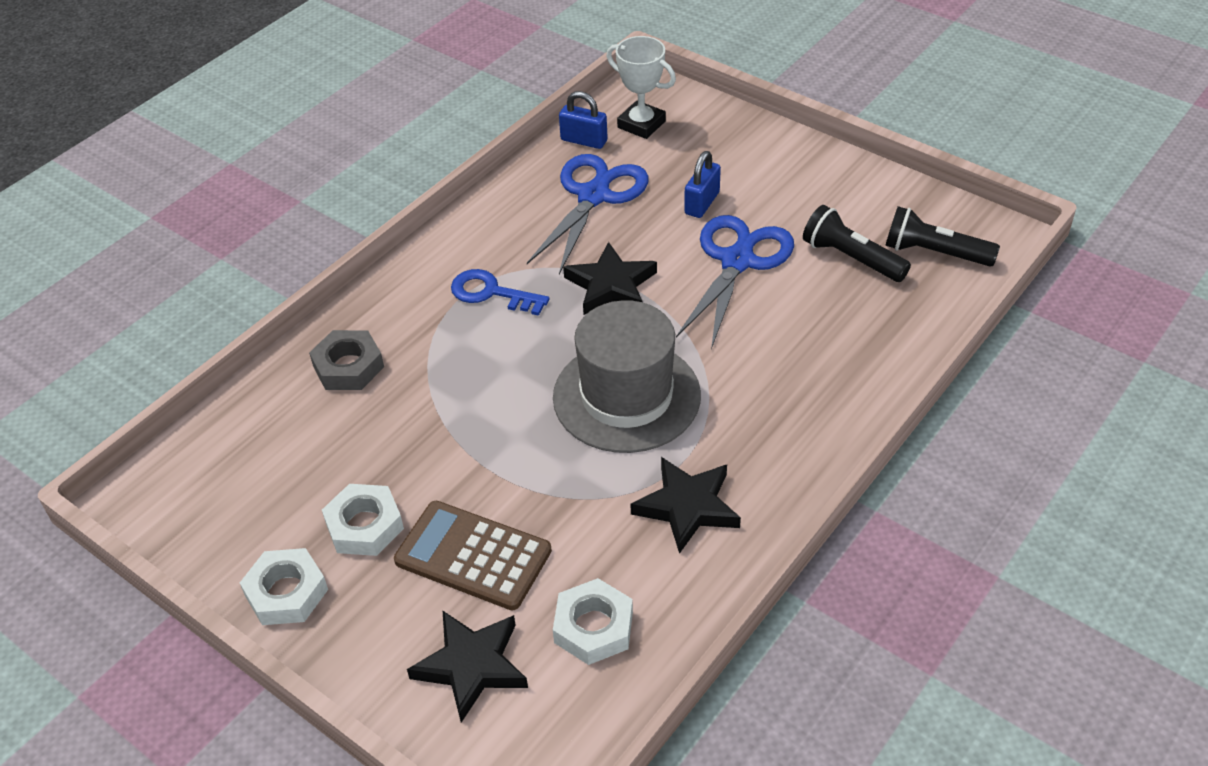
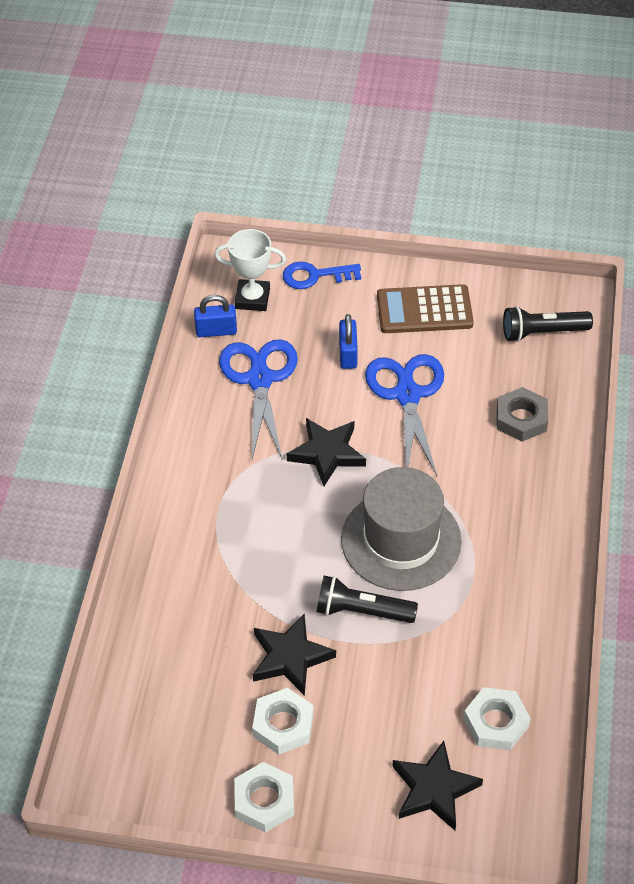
camera: 30 degrees left, 5 degrees up
grey nut [309,330,384,390] -> grey nut moved to [497,387,548,442]
brown calculator [394,501,552,610] -> brown calculator moved to [377,284,474,333]
blue key [451,269,549,316] -> blue key moved to [283,262,361,289]
black star [630,457,741,554] -> black star moved to [253,613,336,696]
black flashlight [803,205,911,282] -> black flashlight moved to [316,576,418,623]

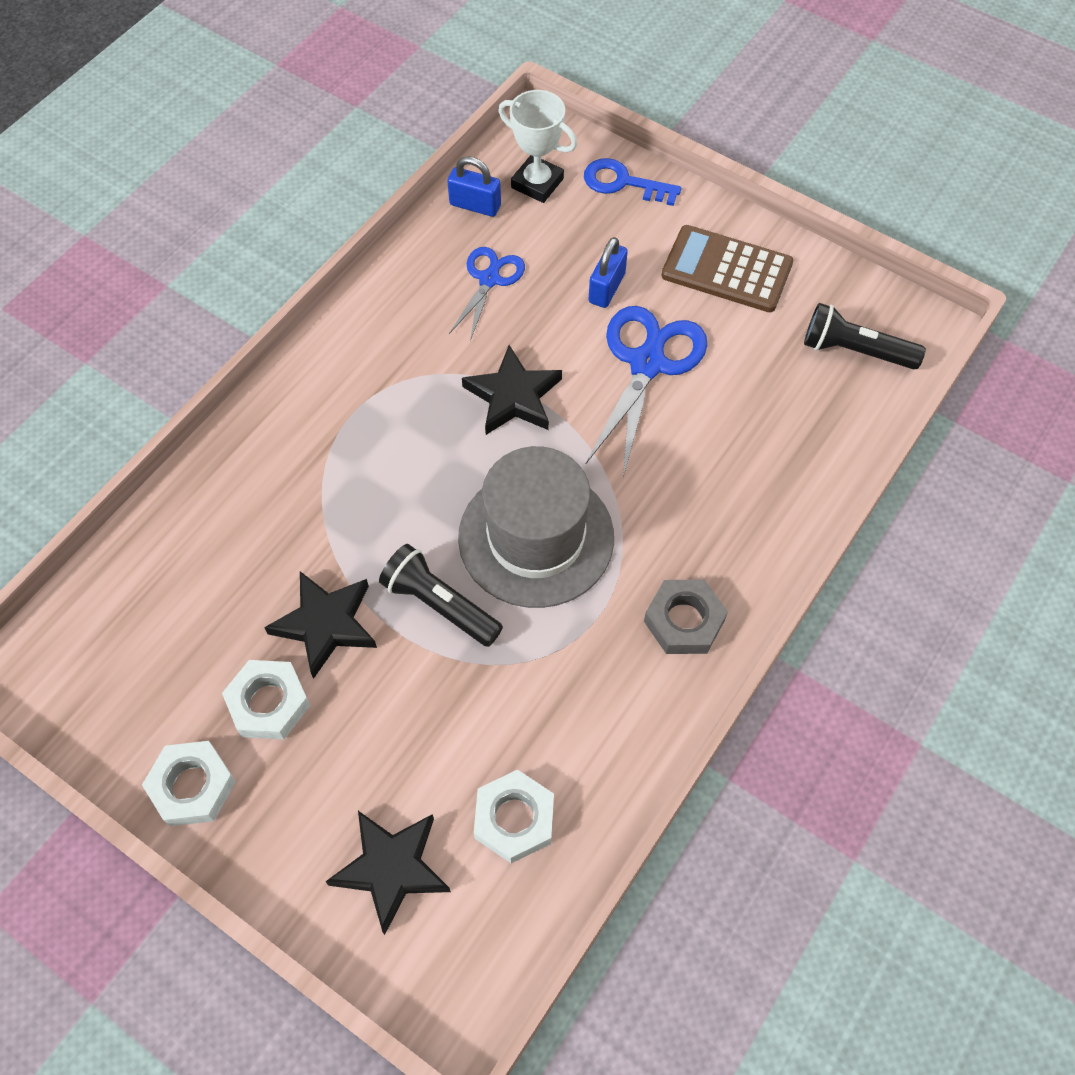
camera: 25 degrees right, 10 degrees up
blue scissors [219,339,298,459] -> blue scissors [449,247,525,341], size x0.60
grey nut [497,387,548,442] -> grey nut moved to [644,580,728,654]

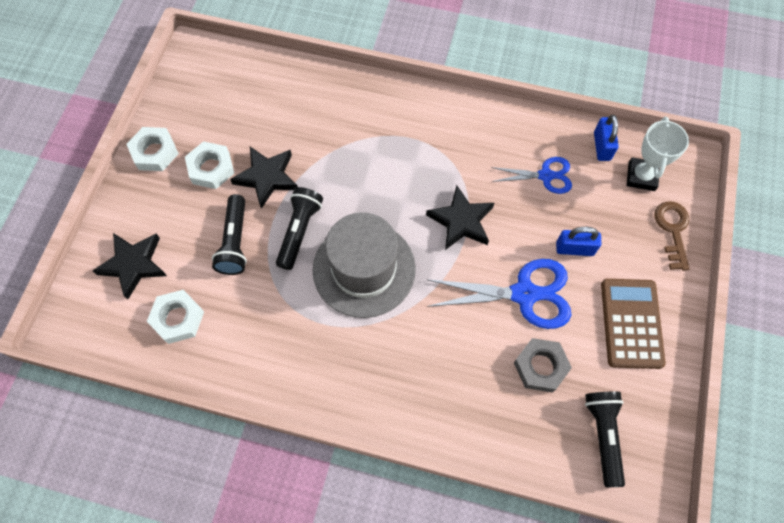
camera: 70 degrees right, 5 degrees up
blue key [584,158,681,206] -> brown key [654,201,690,271]
grey nut [644,580,728,654] -> grey nut moved to [514,338,572,393]
none -> black flashlight [212,194,247,275]

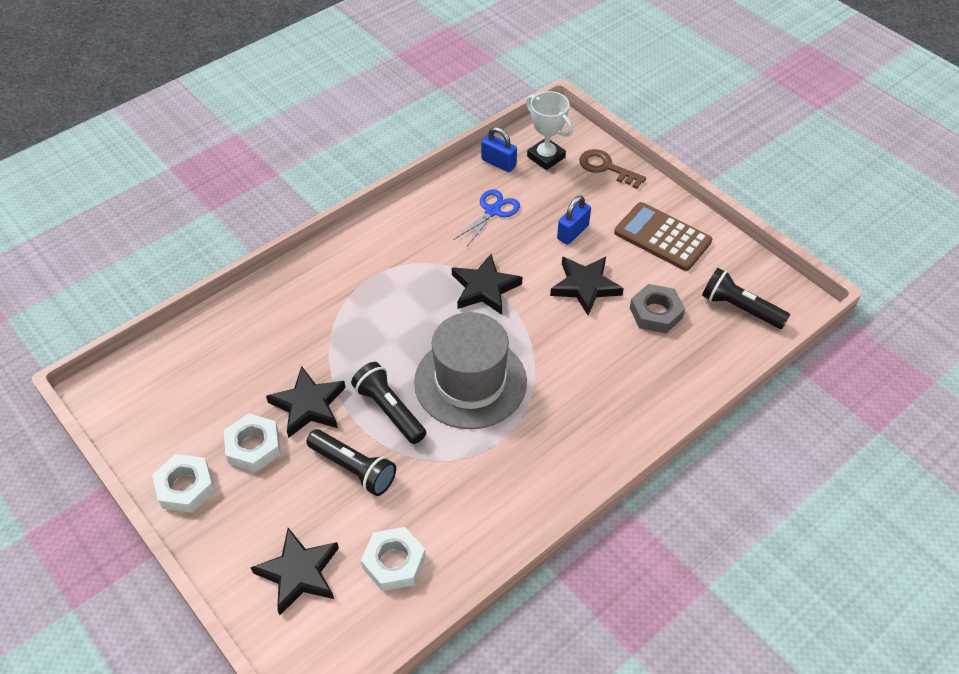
camera: 55 degrees left, 15 degrees down
blue scissors [427,259,571,329] -> black star [550,257,624,315]

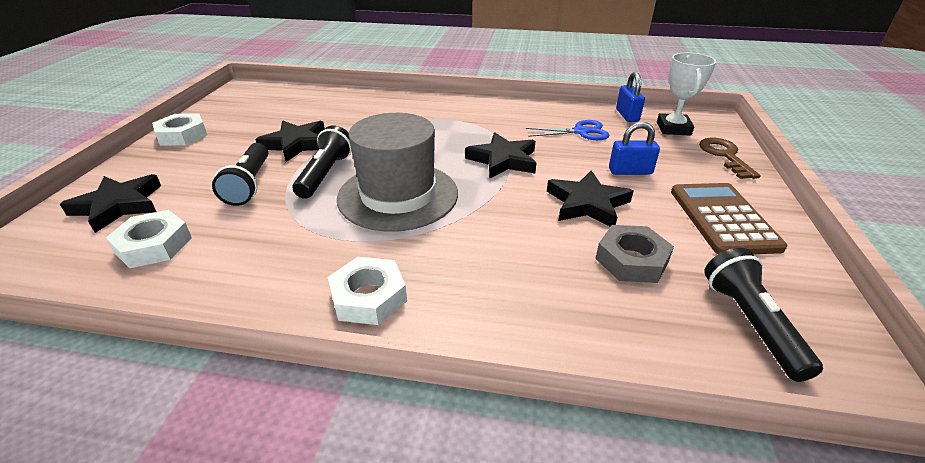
camera: 50 degrees right, 15 degrees down
white nut [224,413,281,472] -> white nut moved to [328,257,407,325]

